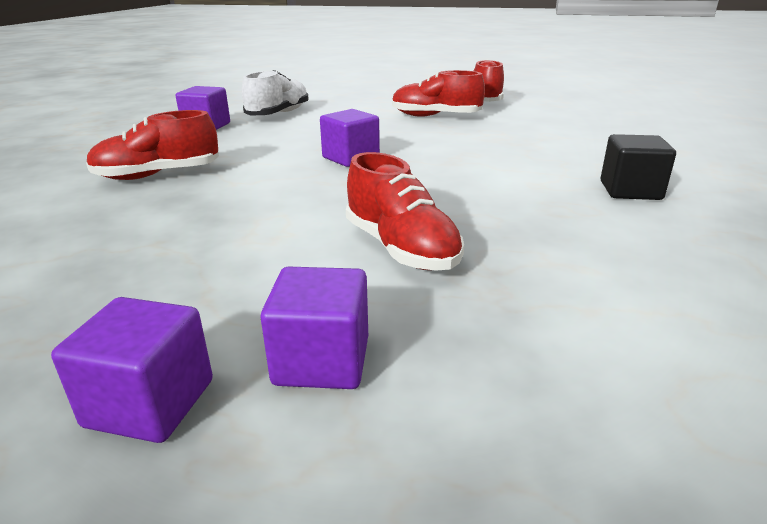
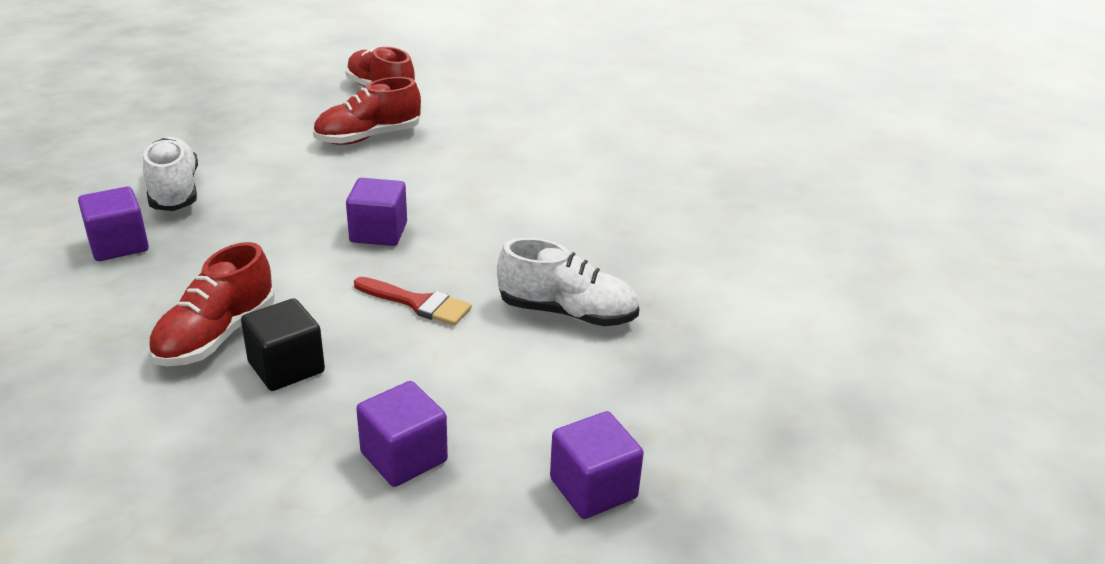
camera: 45 degrees left, 5 degrees up
purple cube [261,266,368,389] -> purple cube moved to [356,381,448,487]
red shoe [346,152,464,271] -> white shoe [497,238,639,326]
black cube [600,134,676,200] -> black cube moved to [241,298,325,391]
none -> red brush [354,277,472,326]

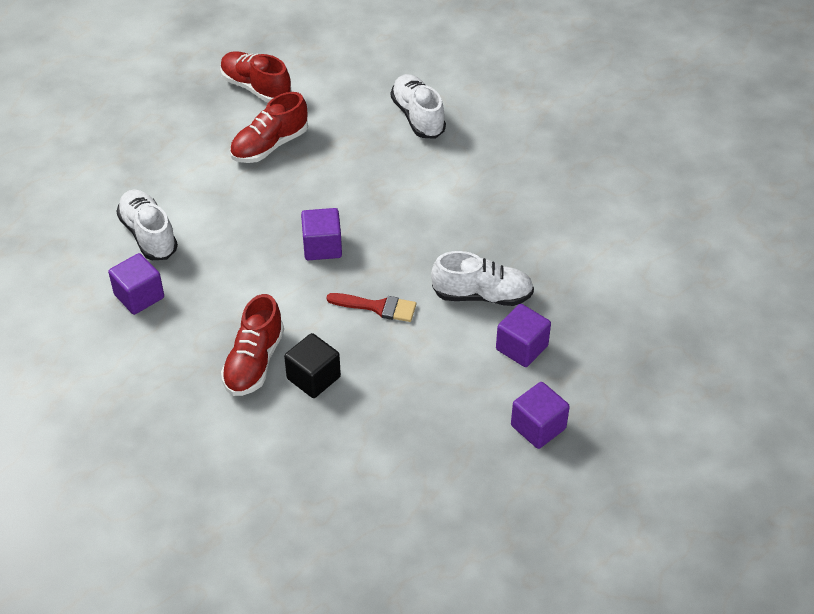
camera: 10 degrees left, 15 degrees up
purple cube [356,381,448,487] -> purple cube moved to [496,304,551,367]
none -> white shoe [391,74,446,139]

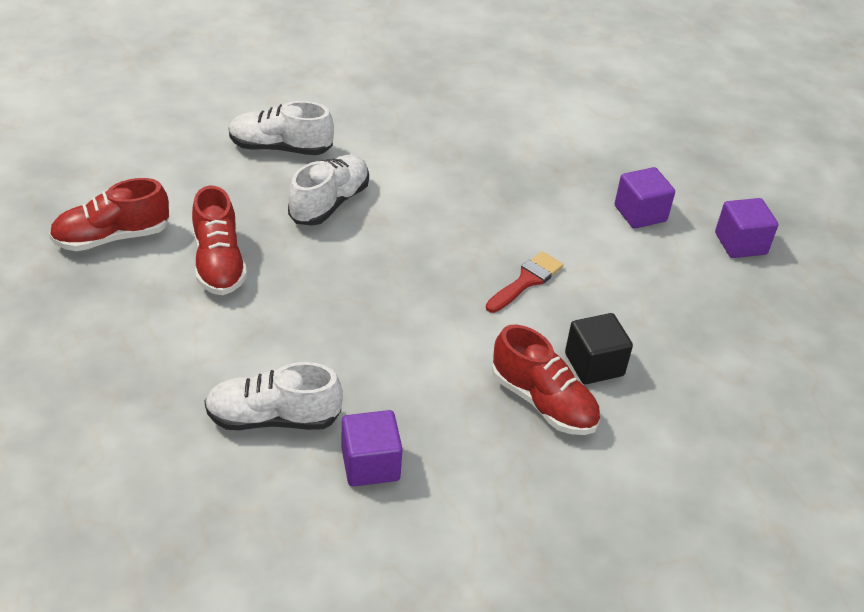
camera: 65 degrees left, 5 degrees down
purple cube [301,208,342,260] -> none
white shoe [431,251,534,306] -> white shoe moved to [288,155,369,226]

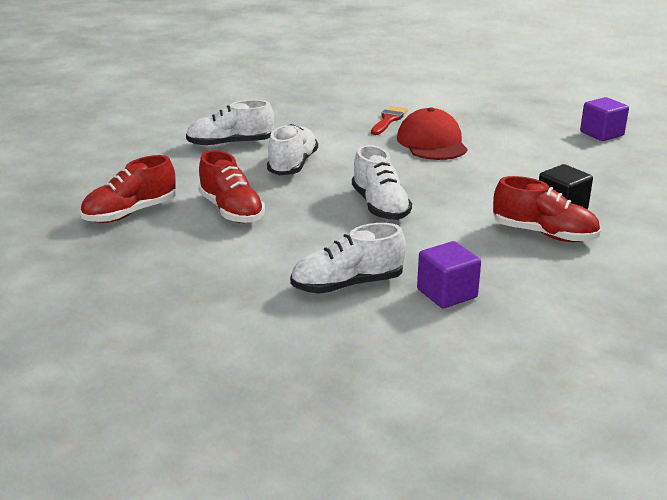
camera: 15 degrees left, 15 degrees down
red brush [486,251,563,313] -> red brush moved to [371,106,408,135]
purple cube [615,167,675,229] -> none
none -> white shoe [352,145,412,220]
none -> red cap [397,107,467,160]

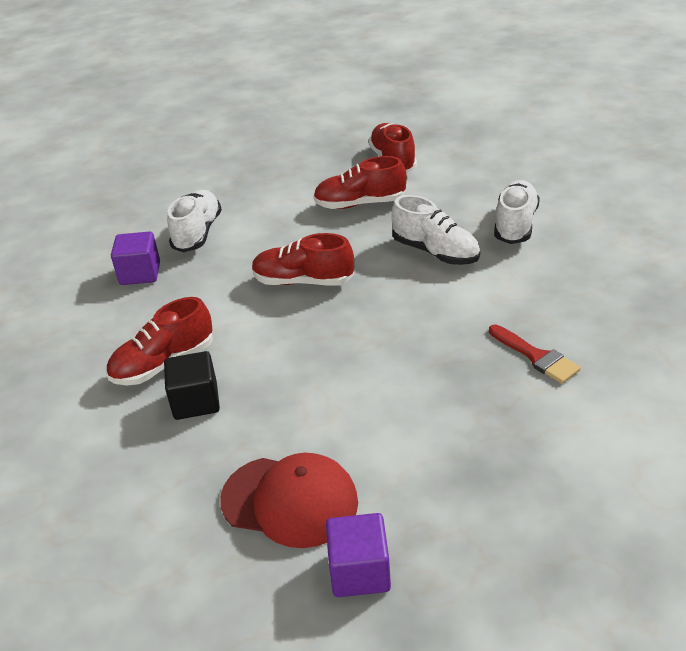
camera: 120 degrees right, 10 degrees up
white shoe [352,145,412,220] -> red shoe [252,233,354,286]
red cap [397,107,467,160] -> red cap moved to [220,453,358,548]

